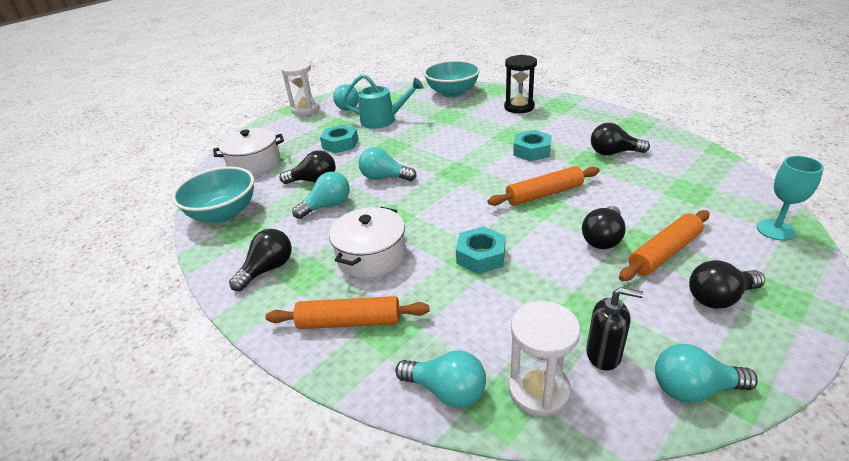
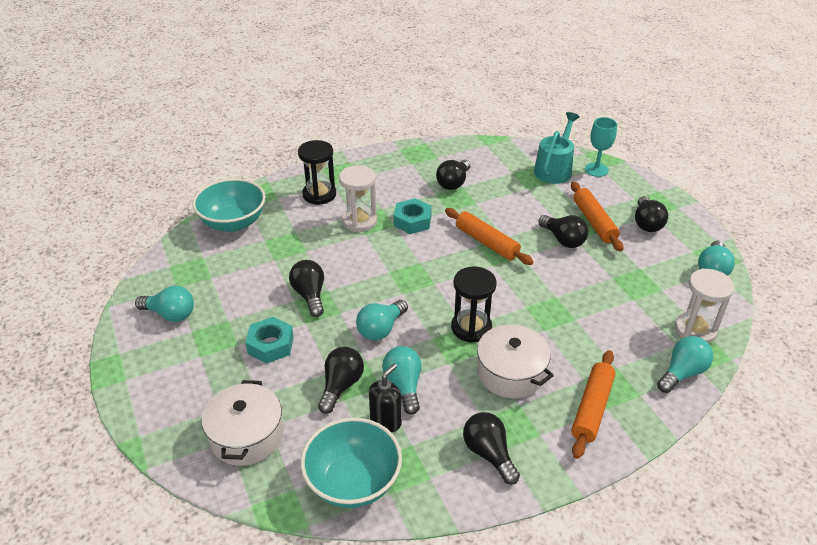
camera: 70 degrees left, 5 degrees up
white hourglass [281,61,319,115] -> white hourglass moved to [339,165,377,232]
turquoise watering can [343,74,424,129] -> turquoise watering can moved to [534,112,580,184]
turquoise nut [456,226,506,274] -> none
orange rolling pin [488,166,600,206] -> orange rolling pin turned 45 degrees counterclockwise [445,208,534,265]
black soap dispenser [586,287,643,370] -> black soap dispenser moved to [369,363,402,433]
none -> black light bulb [289,260,324,317]
none -> black hourglass [451,266,497,343]

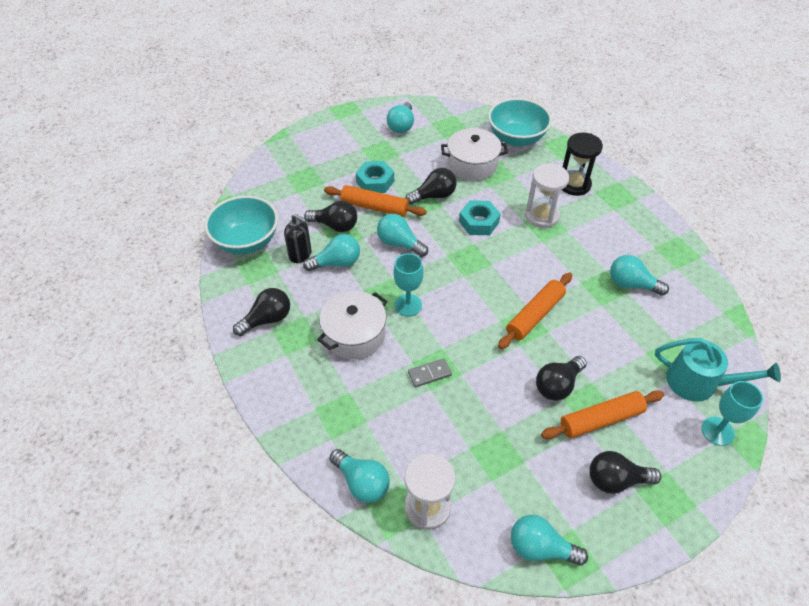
camera: 85 degrees right, 10 degrees up
white pot [201,380,283,466] -> white pot moved to [441,128,508,181]
turquoise nut [394,198,432,234] -> turquoise nut moved to [459,200,501,235]
black light bulb [436,160,471,190] -> turquoise light bulb [610,255,669,296]
black hourglass [451,266,497,343] -> turquoise goblet [393,253,424,316]
orange rolling pin [571,350,615,459] -> orange rolling pin moved to [324,185,427,217]
none -> grey domino [408,358,452,388]

